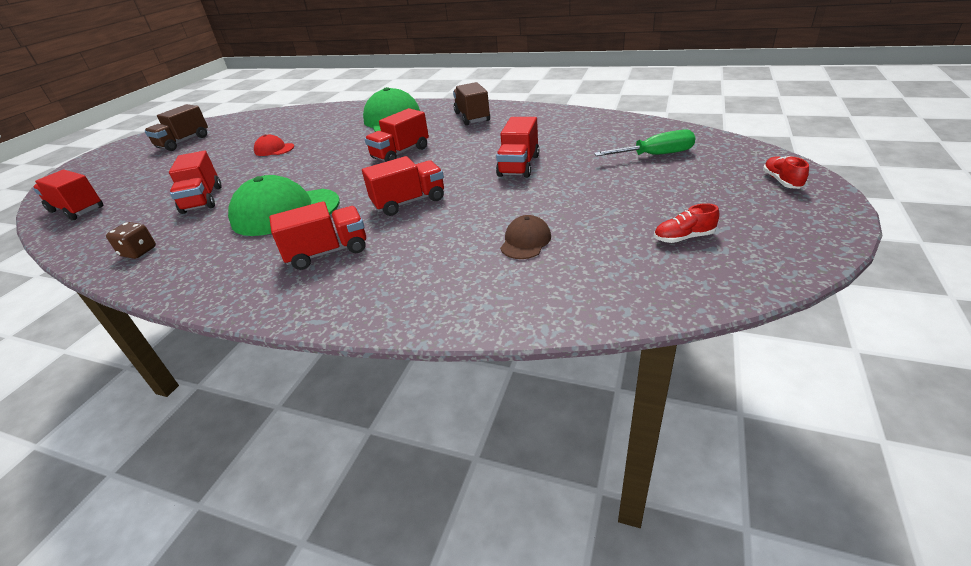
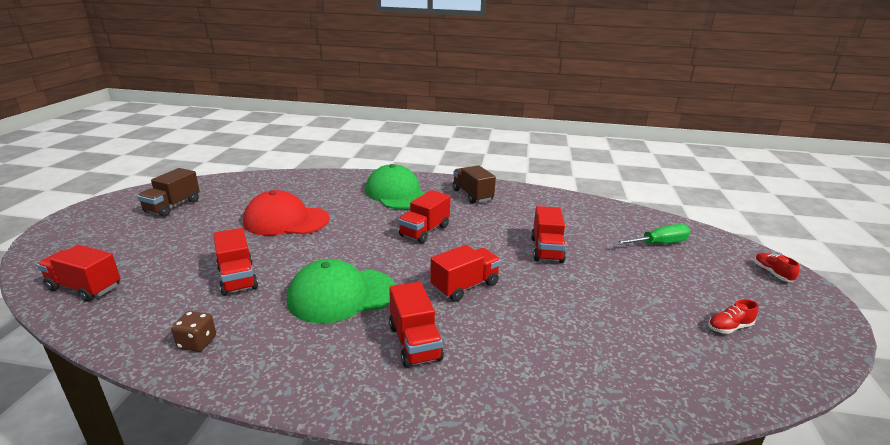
camera: 15 degrees left, 10 degrees down
red cap [254,135,294,156] -> red cap [243,190,329,235], size x2.05
red truck [269,201,366,270] -> red truck turned 105 degrees clockwise [389,282,444,368]
brown cap [500,215,551,259] -> none

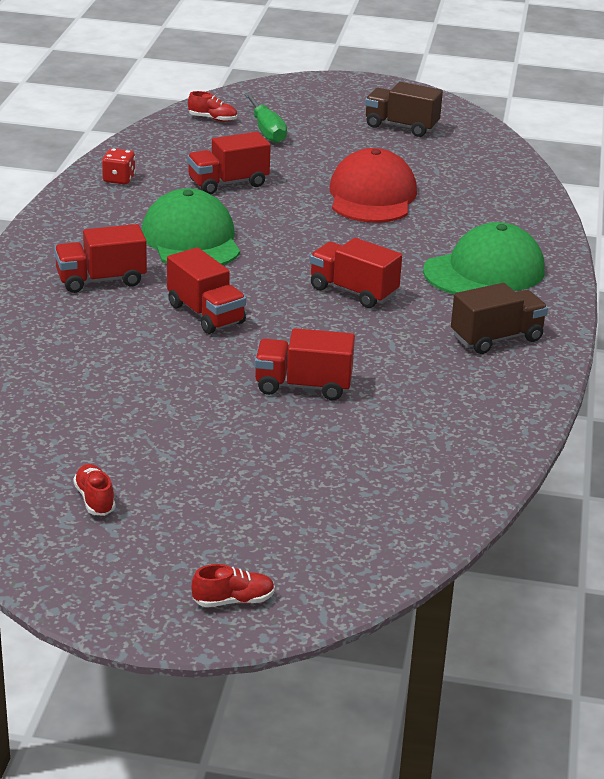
camera: 90 degrees right, 5 degrees up
red truck [37,245,120,302] -> red shoe [188,91,237,122]
brown dice [171,311,216,352] -> red dice [102,148,135,185]
green screwdriver [614,224,690,245] -> green screwdriver moved to [244,93,287,143]

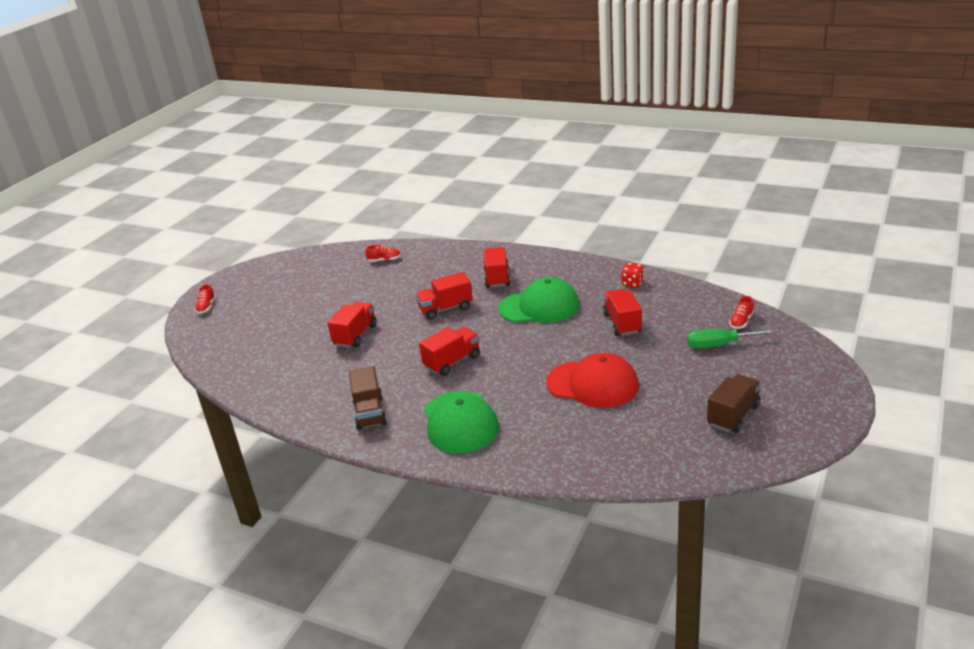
camera: 110 degrees right, 0 degrees up
red shoe [73,464,115,516] -> red shoe moved to [365,245,401,262]

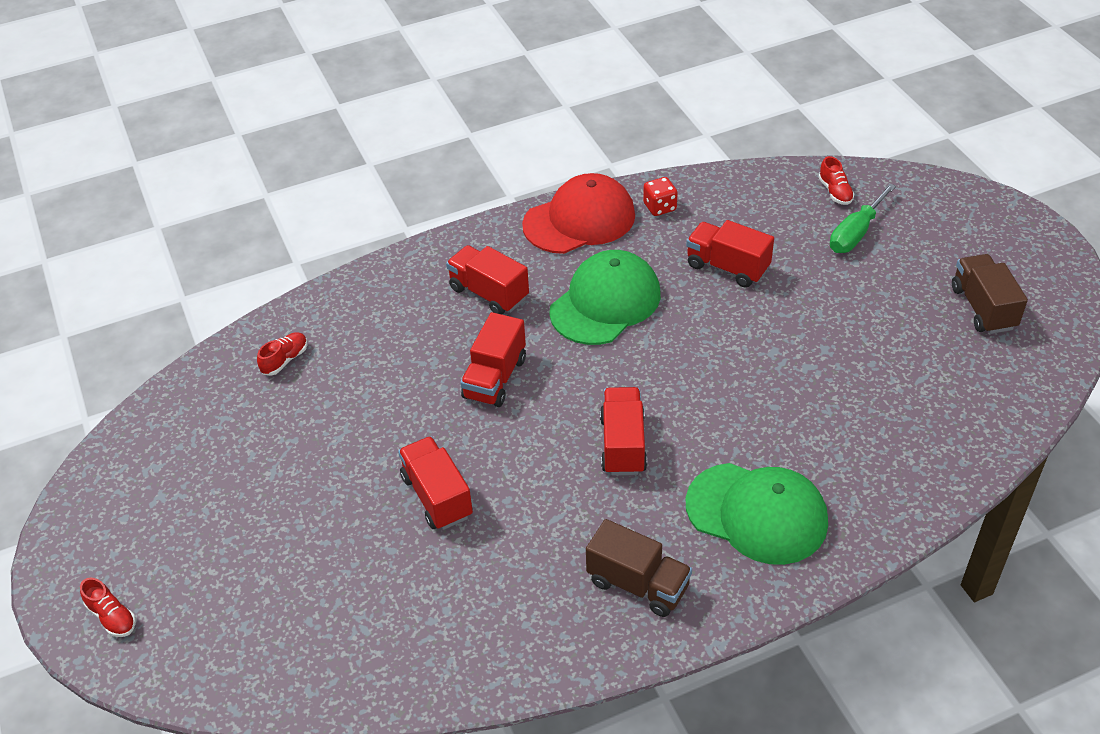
camera: 50 degrees left, 15 degrees up
red cap [546,353,639,408] -> red cap moved to [522,173,635,254]

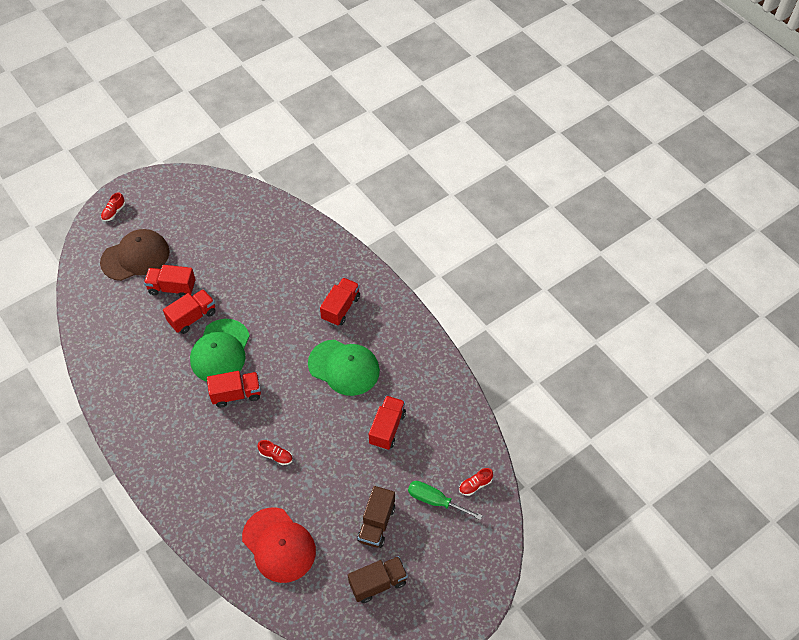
camera: 75 degrees right, 10 degrees up
red shoe [257,332,307,376] -> red shoe moved to [258,440,293,465]
red truck [460,312,526,407] -> red truck moved to [144,265,196,298]
red cap [522,173,635,254] -> red cap moved to [242,507,316,583]
brown truck [586,519,692,617] -> brown truck moved to [357,486,395,548]
red dice [643,177,678,216] -> none
green cap [686,463,828,565] -> green cap moved to [190,319,250,382]
none -> brown cap [100,229,170,281]

